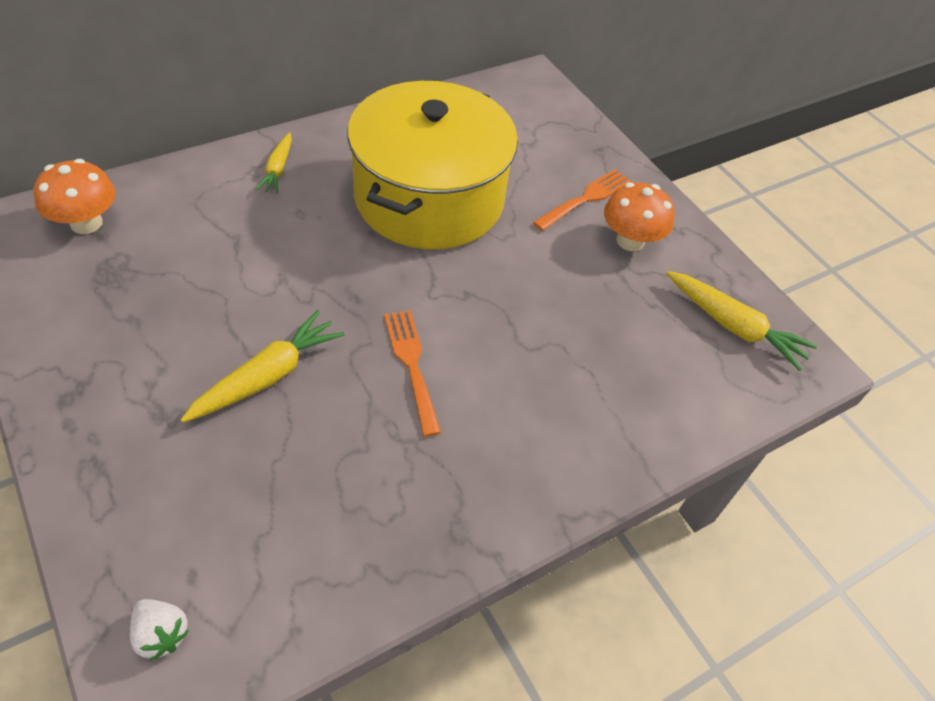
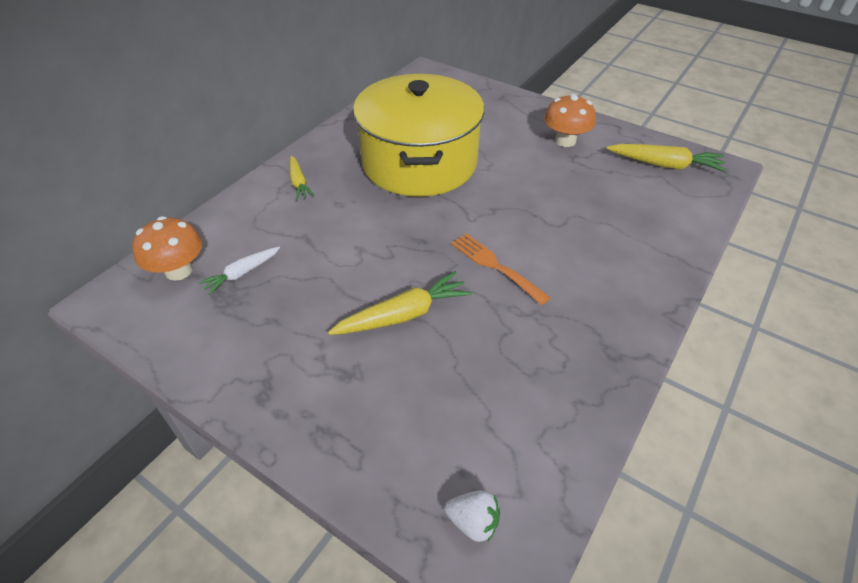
camera: 20 degrees left, 5 degrees down
yellow carrot [181,310,345,423] -> yellow carrot turned 45 degrees clockwise [328,271,472,335]
orange fork [533,169,631,231] -> none
none -> white carrot [199,247,280,295]

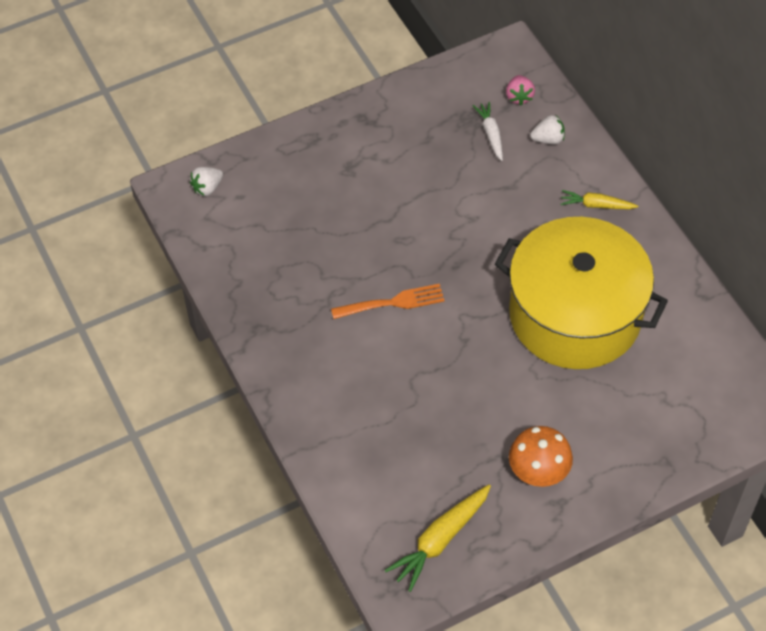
camera: 120 degrees right, 10 degrees up
orange mushroom [132,216,202,281] -> pink strawberry [506,75,535,106]
yellow carrot [328,271,472,335] -> none
none -> white strawberry [530,115,565,144]

